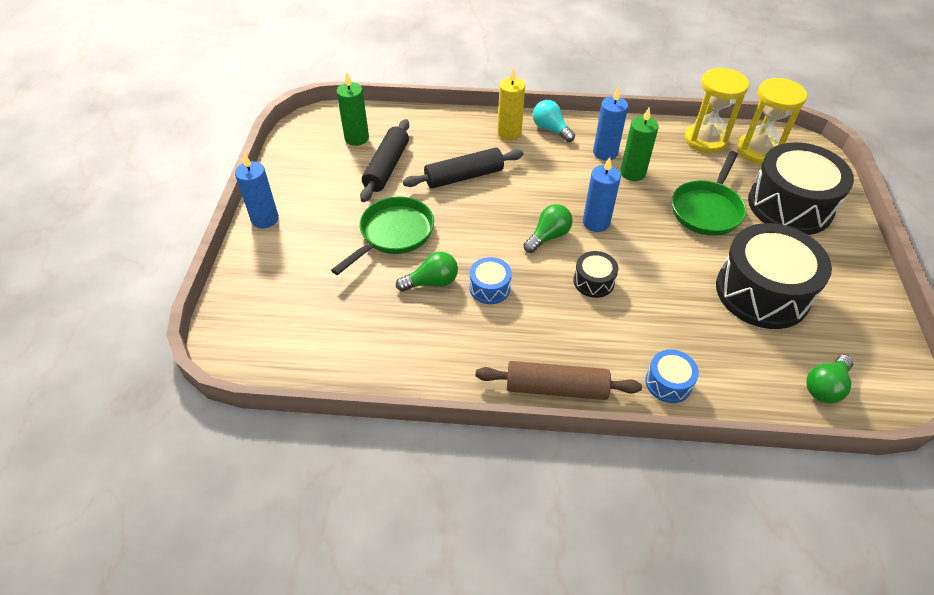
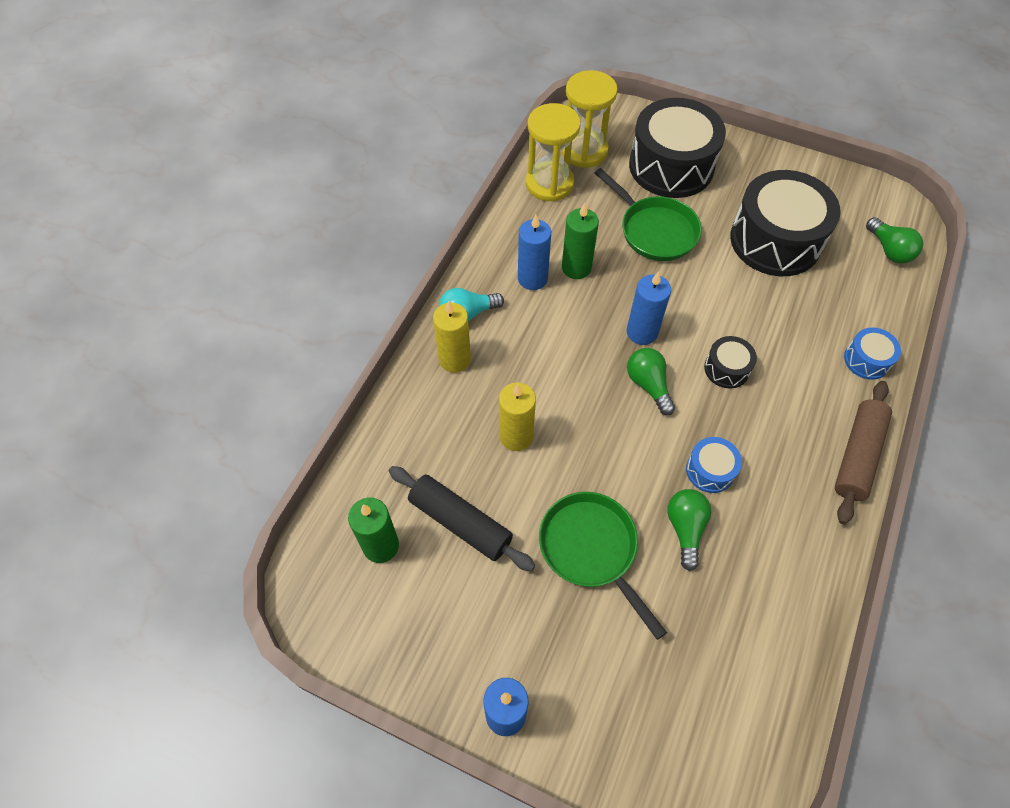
camera: 70 degrees left, 10 degrees up
black rolling pin [403,148,523,189] -> yellow candle [499,382,536,451]

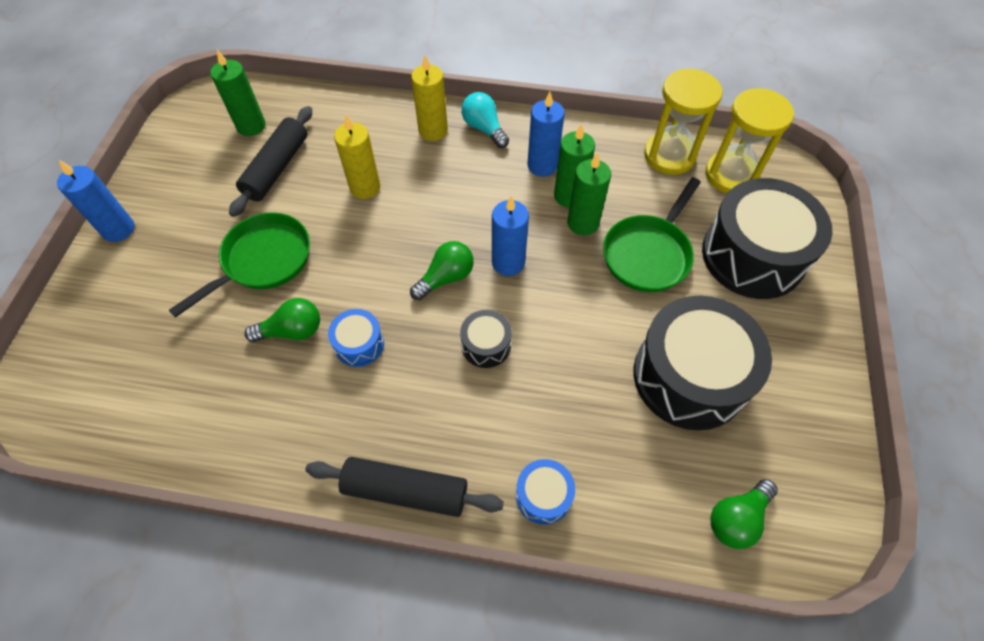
camera: 75 degrees right, 0 degrees up
brown rolling pin [835,381,892,524] -> black rolling pin [305,457,504,517]
none -> green candle [567,153,611,235]

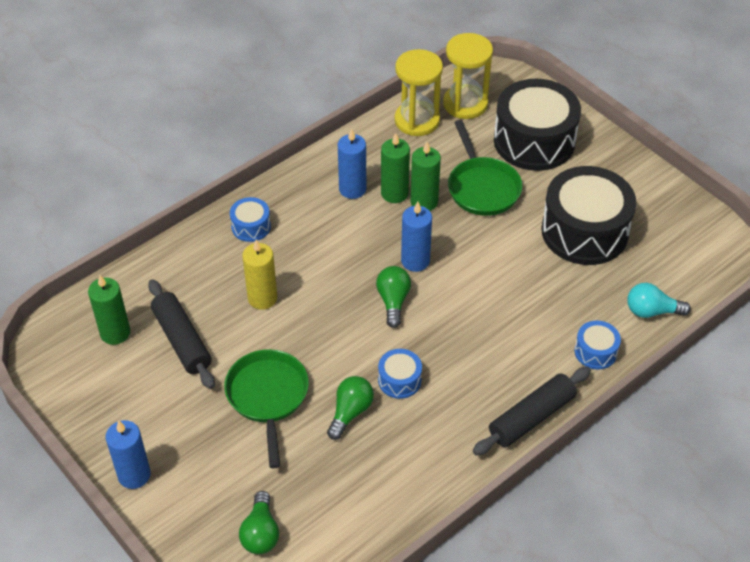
camera: 50 degrees left, 10 degrees down
yellow candle [411,55,448,141] -> blue drum [230,197,271,242]
black drum [460,310,512,368] -> none
turquoise light bulb [462,92,509,148] -> turquoise light bulb moved to [627,283,691,318]
green light bulb [710,479,778,549] -> green light bulb moved to [239,491,279,554]

